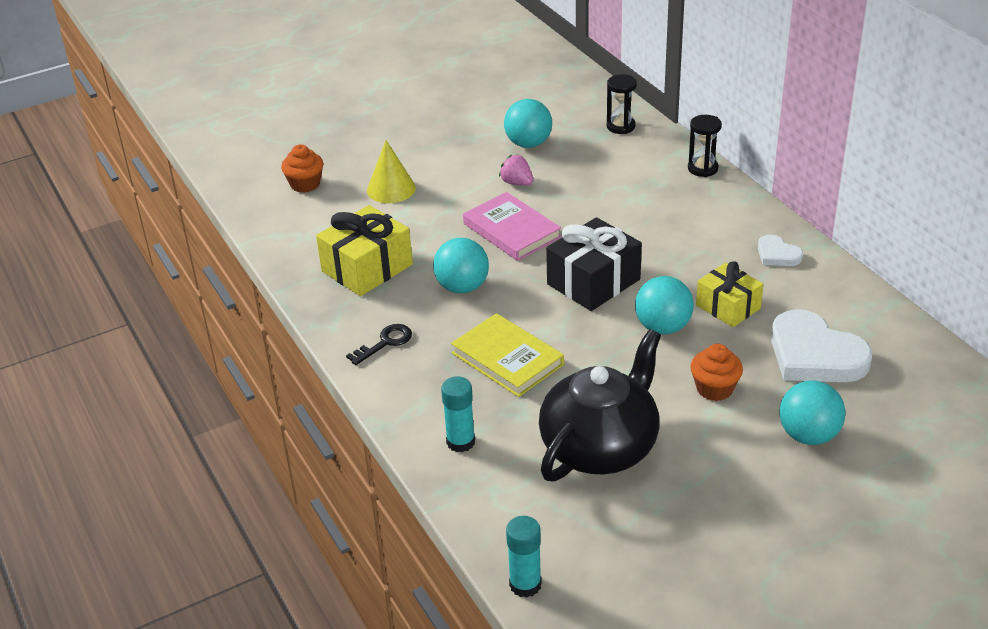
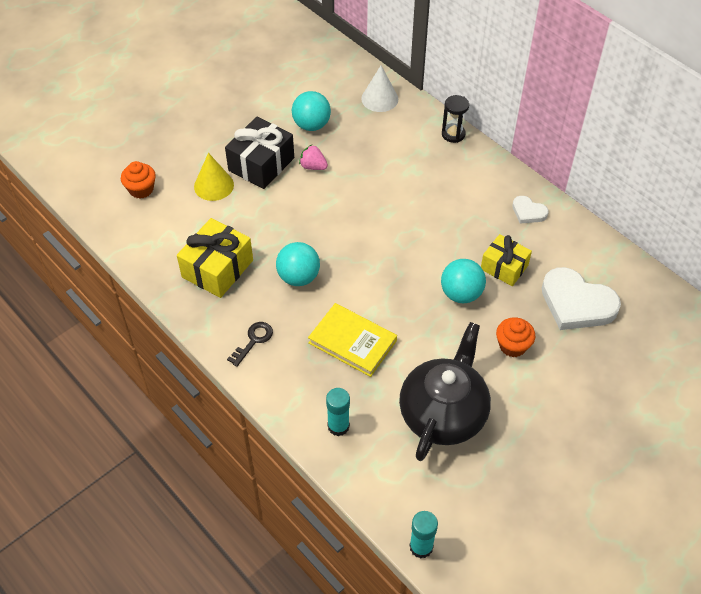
camera: 15 degrees left, 15 degrees up
pink book [463,192,561,261] -> none
black gift [546,217,642,311] -> black gift moved to [225,117,294,189]
black hourglass [607,74,637,134] -> white cone [361,66,398,112]
turquoise ball [779,380,845,445] -> none

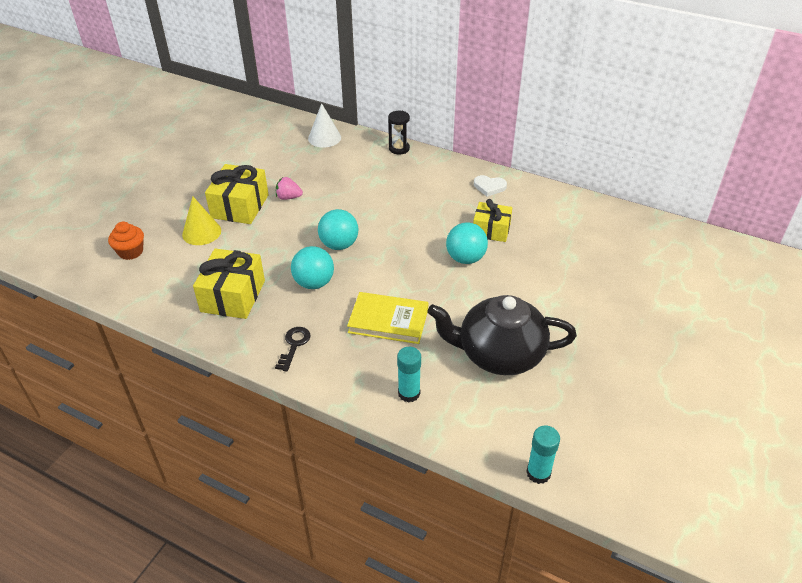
camera: 20 degrees left, 10 degrees down
black gift [225,117,294,189] -> yellow gift [205,164,269,224]
turquoise ball [292,91,331,131] -> turquoise ball moved to [318,209,358,250]
black teapot [399,322,491,461] -> black teapot turned 90 degrees counterclockwise [427,295,577,375]
orange cupcake [496,317,535,357] -> none
white heart [542,267,621,330] -> none

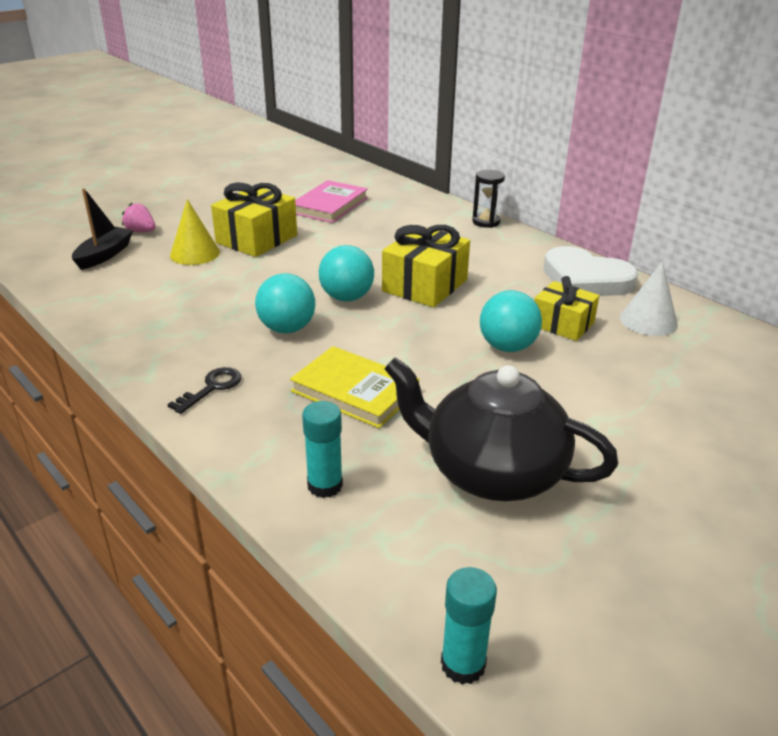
camera: 20 degrees right, 10 degrees down
orange cupcake [108,222,144,260] -> black boat [72,188,133,270]
yellow gift [193,248,265,319] -> yellow gift moved to [382,225,470,308]
pink strawberry [276,177,303,200] -> pink strawberry moved to [122,203,156,232]
white cone [308,103,341,148] -> white cone moved to [620,261,678,336]
white heart [474,175,507,197] -> white heart [544,246,638,296], size x2.00
none -> pink book [295,180,368,223]

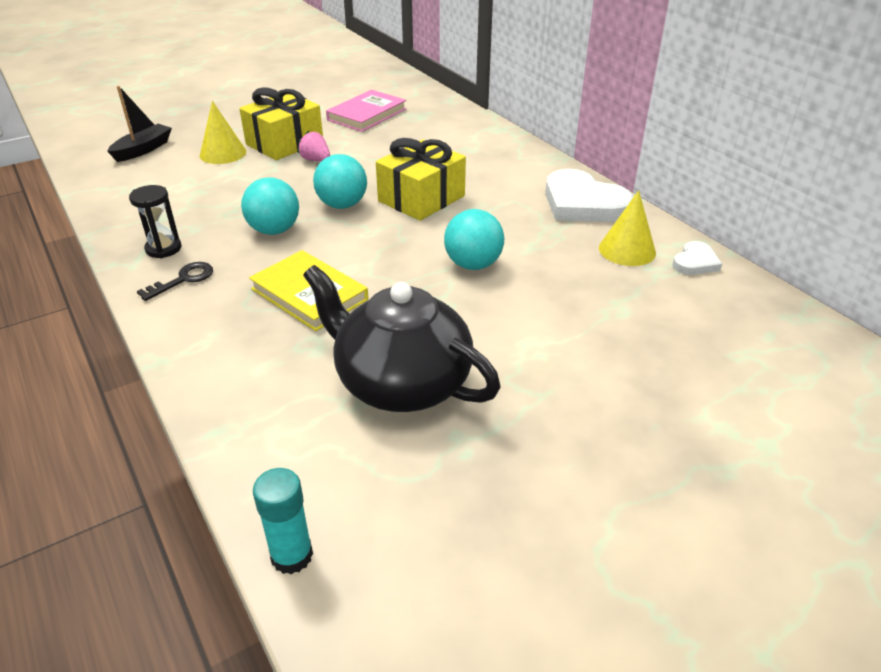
camera: 10 degrees right, 5 degrees up
pink strawberry [122,203,156,232] -> pink strawberry moved to [298,131,330,161]
turquoise glue stick [302,401,343,498] -> none
black hourglass [472,170,505,228] -> black hourglass moved to [129,185,181,258]
yellow gift [534,276,599,341] -> none
white cone [620,261,678,336] -> yellow cone [599,190,656,266]
none -> white heart [672,241,722,275]

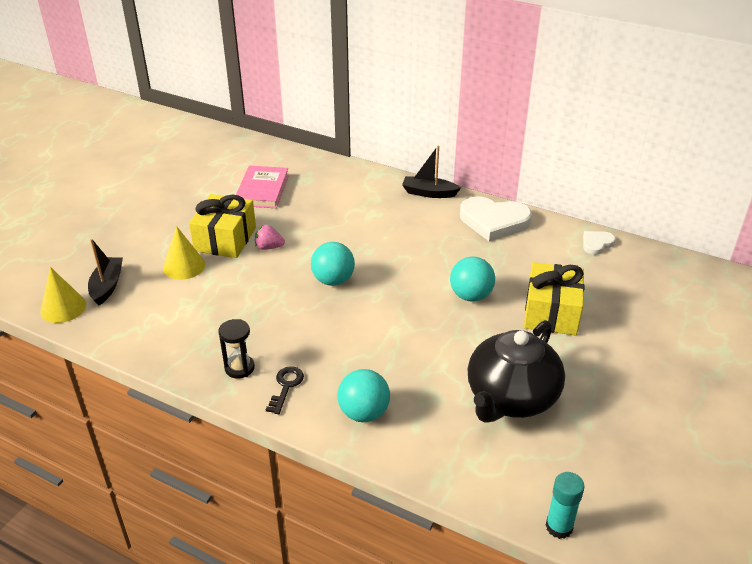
camera: 30 degrees left, 0 degrees up
turquoise ball [241,177,299,235] -> turquoise ball moved to [337,369,390,422]
yellow book [249,250,368,331] -> none
black teapot [303,265,501,412] -> black teapot turned 60 degrees counterclockwise [467,320,565,423]
yellow gift [376,138,466,221] -> yellow gift moved to [524,262,585,335]
yellow cone [599,190,656,266] -> yellow cone moved to [40,267,86,323]
white heart [672,241,722,275] -> white heart turned 135 degrees counterclockwise [583,231,616,255]
none -> black boat [402,145,461,198]

